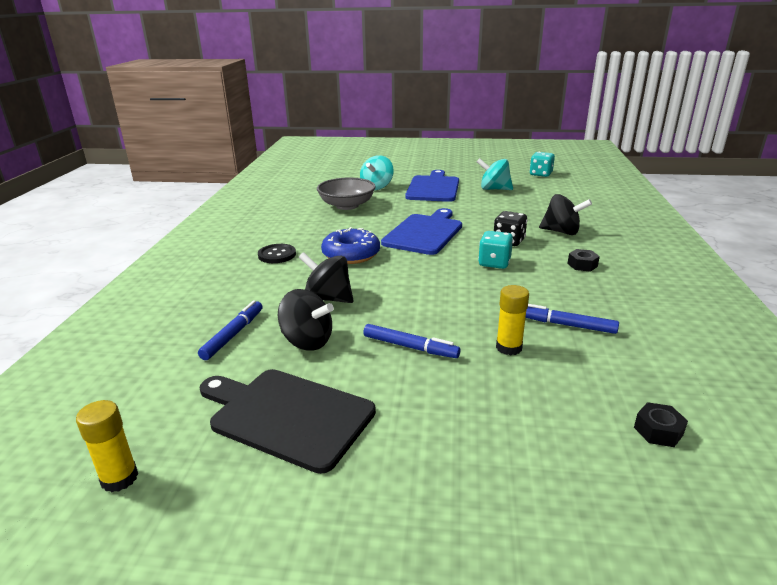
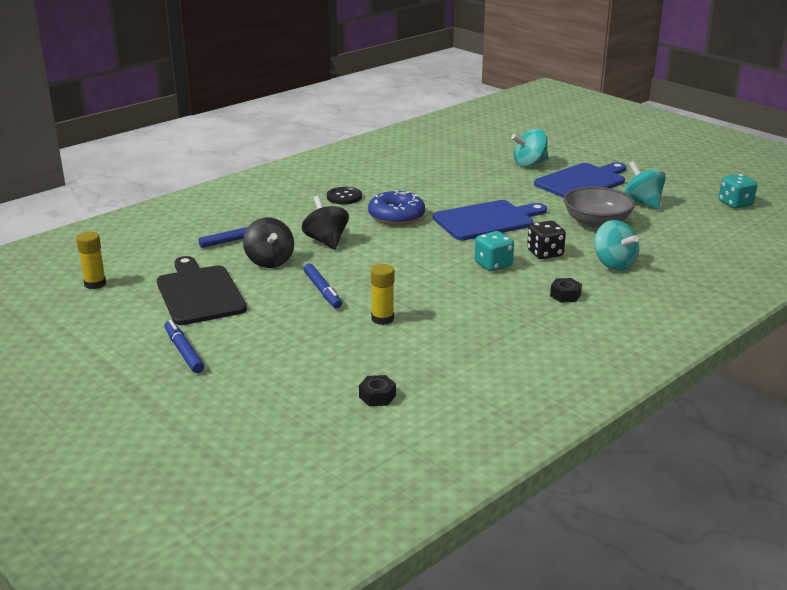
camera: 40 degrees right, 0 degrees up
grey bowl [317,178,376,210] -> grey bowl moved to [563,187,635,229]
blue marker [526,304,619,334] -> blue marker moved to [164,320,204,373]
black spinning top [539,194,592,235] -> turquoise spinning top [594,220,639,271]

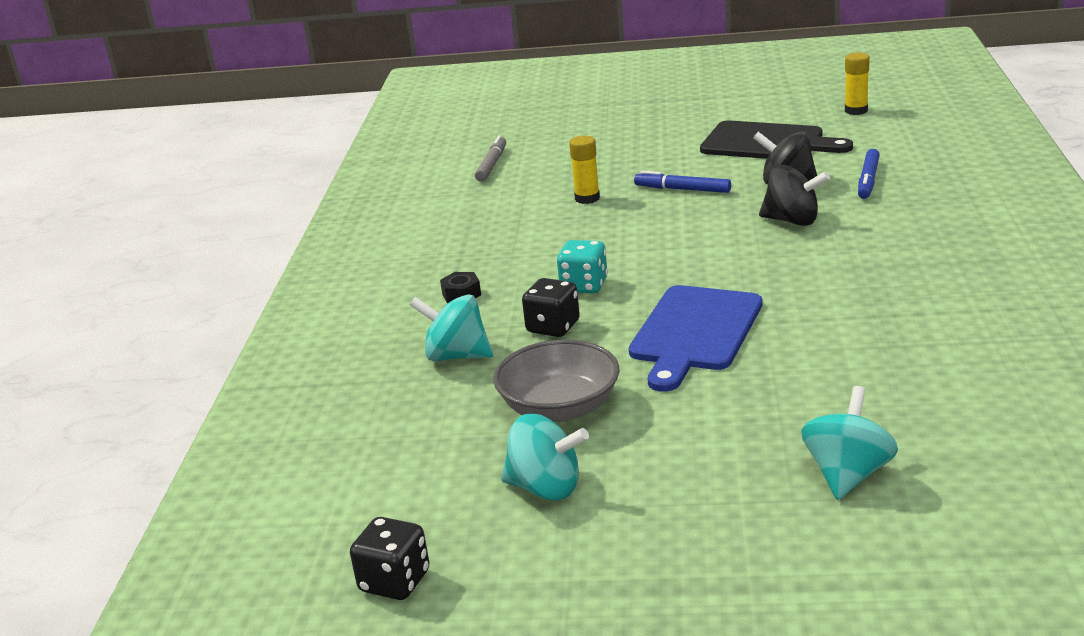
camera: 140 degrees right, 0 degrees up
blue marker [164,320,204,373] -> none
black button [327,187,362,204] -> none
black nut [359,375,396,406] -> grey marker [475,135,506,182]
blue donut [368,190,425,225] -> none
blue cutting board [534,162,626,198] -> none
turquoise dice [719,174,757,208] -> black dice [350,517,429,600]

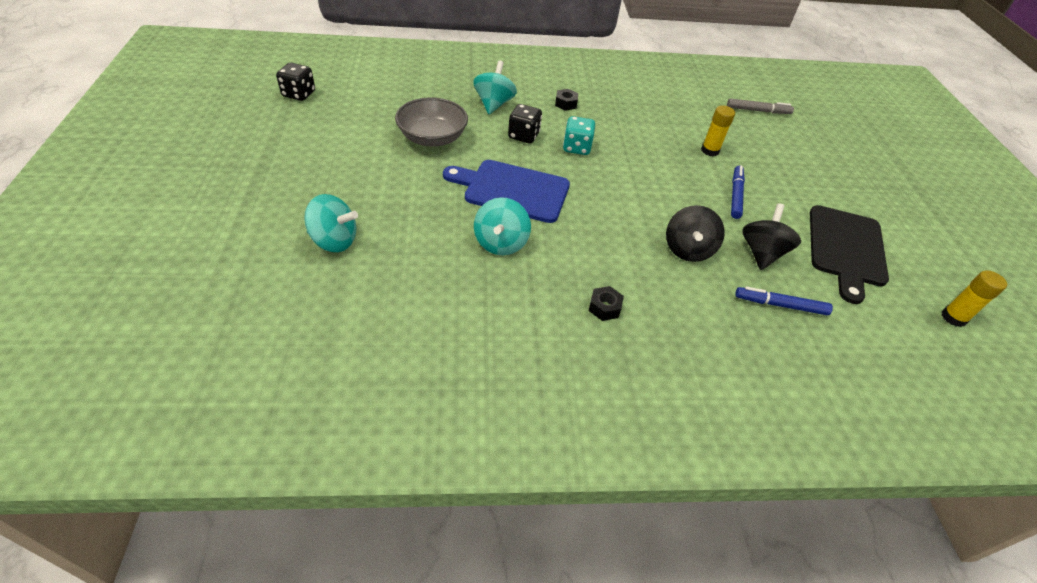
camera: 75 degrees right, 20 degrees up
turquoise spinning top [501,414,589,501] -> turquoise spinning top moved to [474,197,531,255]
none -> black nut [589,286,624,321]

